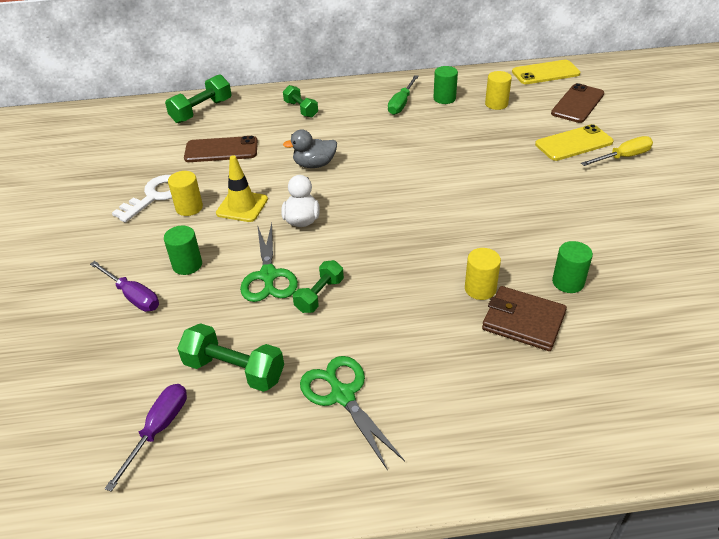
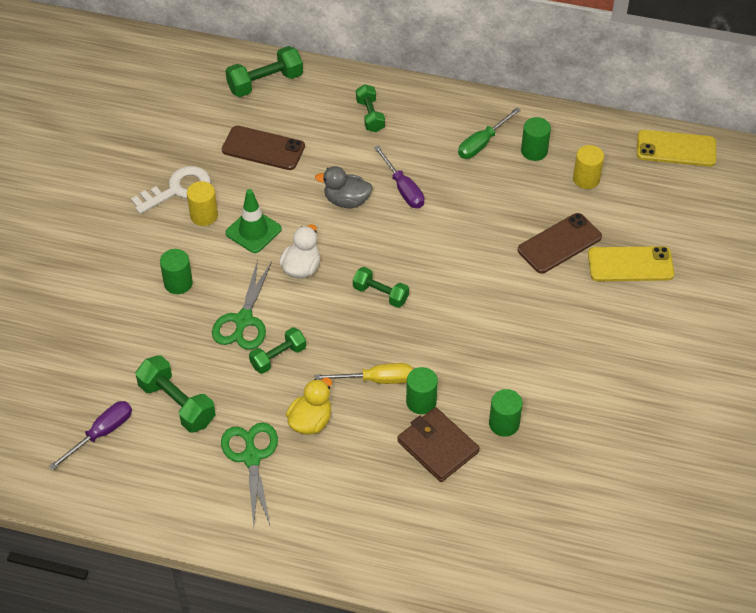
camera: 20 degrees right, 10 degrees up
purple screwdriver [90,261,159,312] -> purple screwdriver moved to [374,145,424,208]
yellow traffic cone [216,155,268,222] -> green traffic cone [225,189,282,253]
yellow cylinder [465,248,501,300] -> green cylinder [406,367,438,414]
brown phone [551,83,604,123] -> brown phone moved to [518,213,602,273]
yellow screwdriver [581,136,653,166] -> yellow screwdriver moved to [314,363,413,384]
none -> yellow duck [286,377,332,435]
none -> green dumbbell [353,267,409,308]

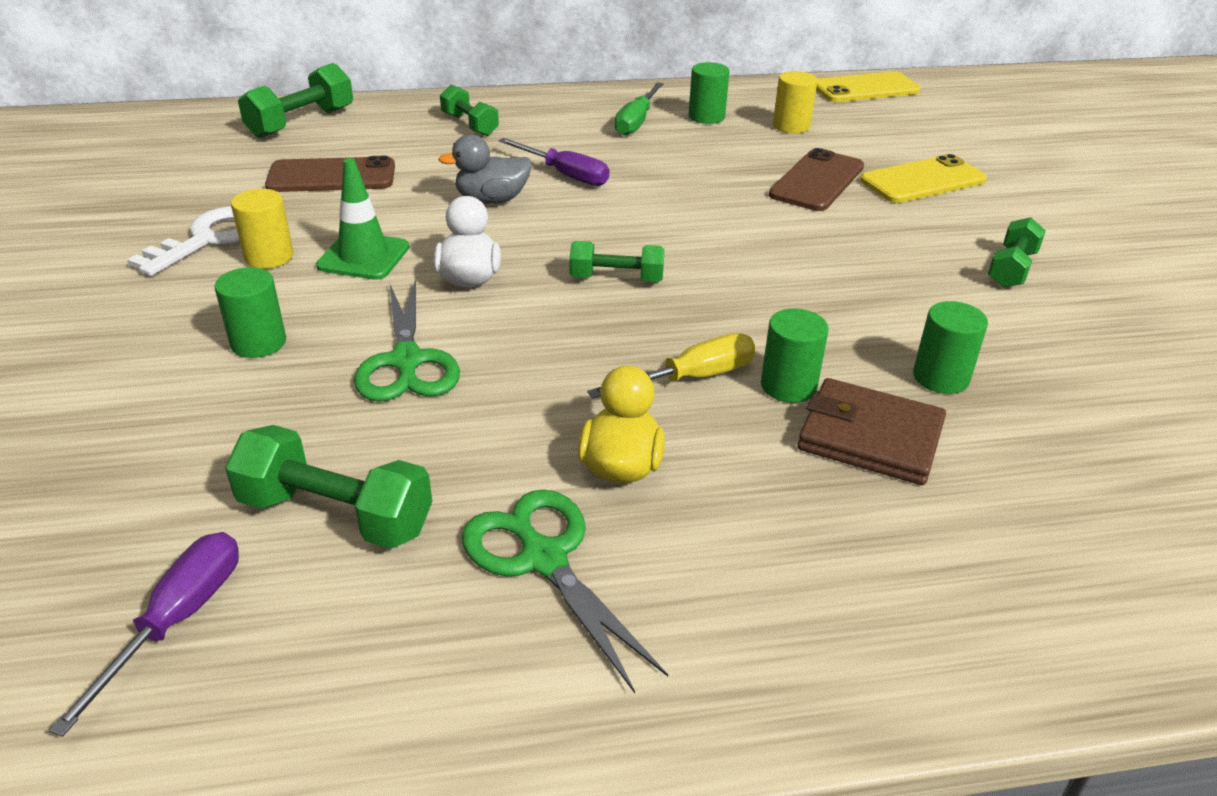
camera: 25 degrees left, 15 degrees down
green dumbbell [249,327,306,374] -> green dumbbell moved to [988,217,1046,288]

